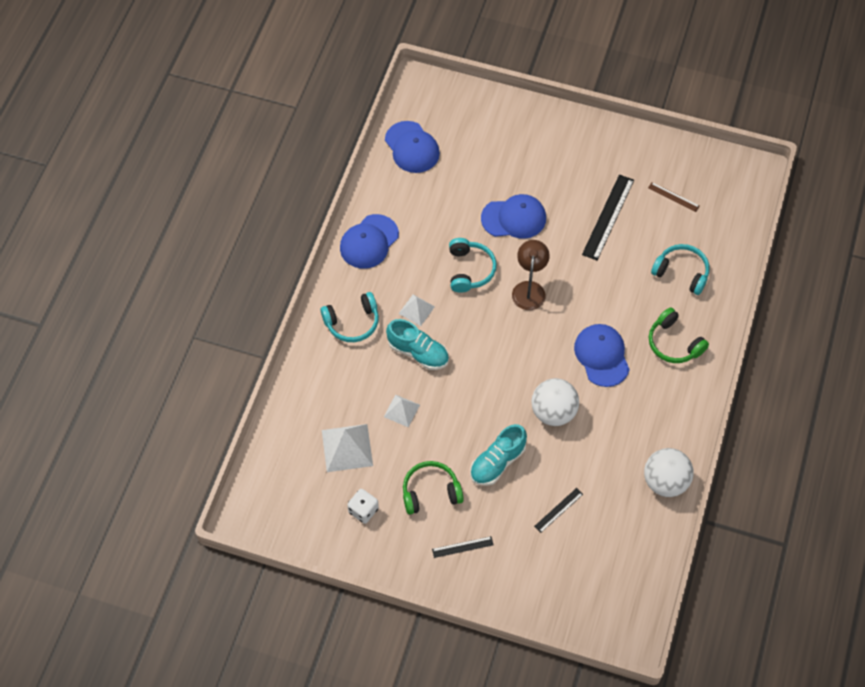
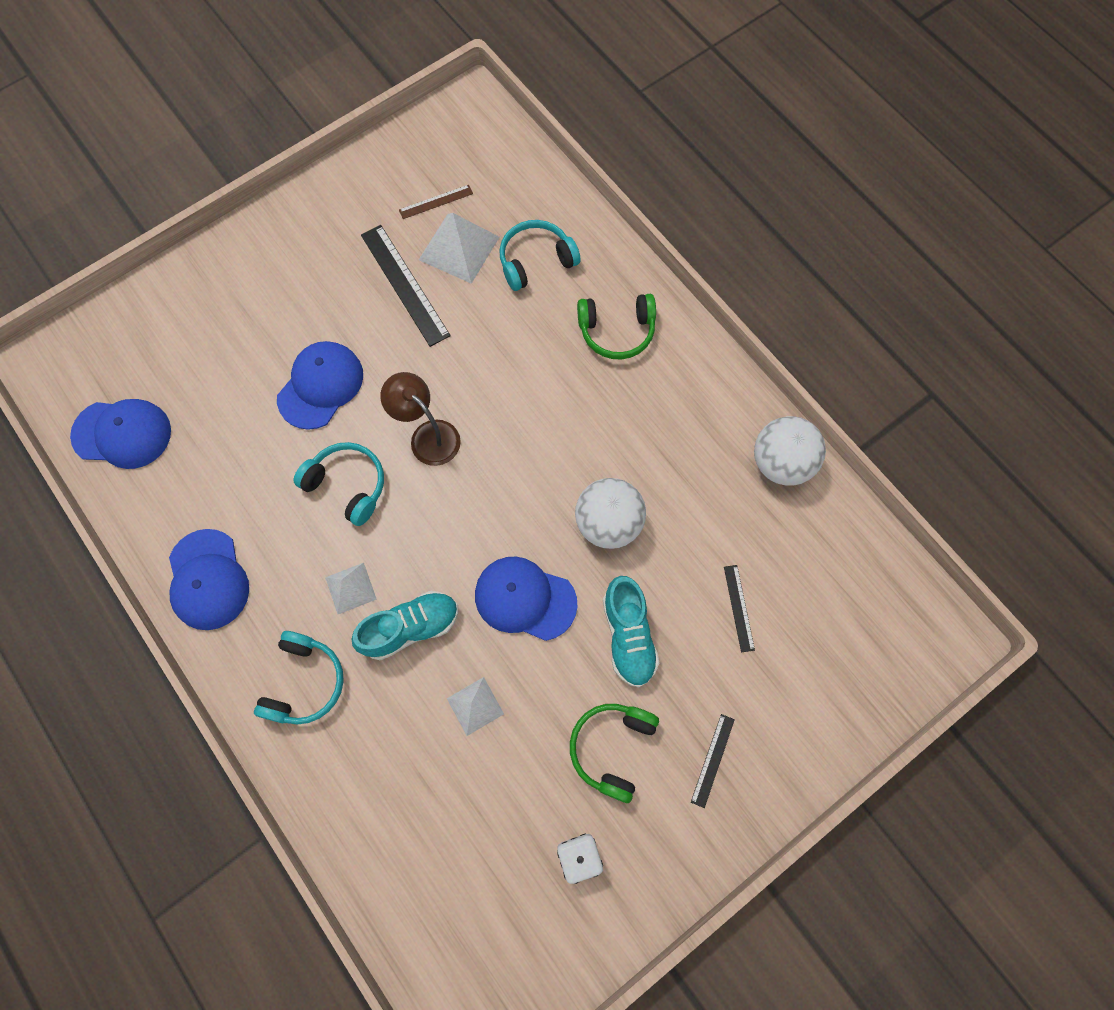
camera: 55 degrees left, 10 degrees up
white pyramid [322,424,373,472] -> white pyramid moved to [419,213,499,284]
blue cap [574,324,630,387] -> blue cap moved to [475,557,578,641]

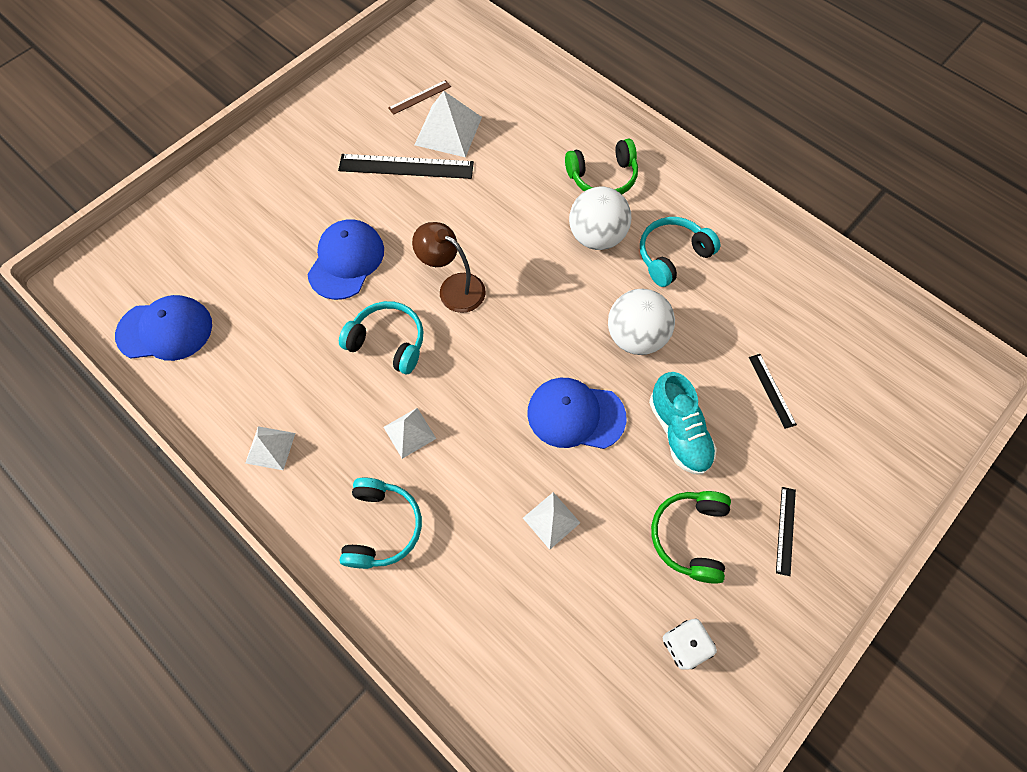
camera: 10 degrees left, 5 degrees down
blue cap [169,529,249,630] -> white pyramid [245,426,295,470]
turquoise shoe [351,591,458,660] -> none
black ruler [361,225,451,347] -> black ruler turned 45 degrees counterclockwise [338,154,474,179]
turquoise headphones [499,220,581,291] -> turquoise headphones moved to [640,217,720,287]
white ball [754,416,826,486] -> white ball moved to [569,186,631,250]

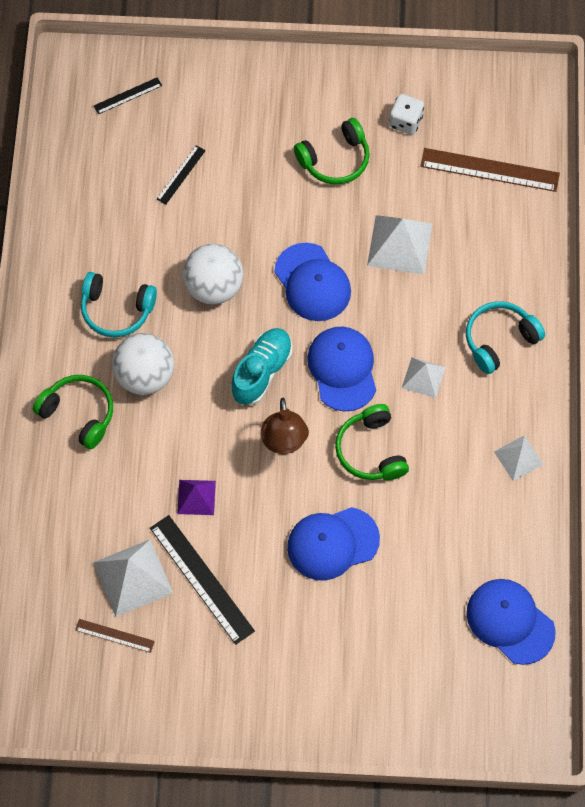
camera: 130 degrees left, 0 degrees up
turquoise headphones [339,301,424,374] -> green headphones [335,404,409,480]
white pyramid [523,492,580,550] -> white pyramid [367,215,432,274], size x1.67
turquoise shoe [649,372,717,475] -> turquoise shoe moved to [231,328,293,405]
black ruler [776,487,796,576] -> black ruler moved to [94,77,162,114]
none -> purple pyramid [177,480,216,515]
none -> blue cap [307,327,376,411]
none -> brown ruler [420,148,560,192]

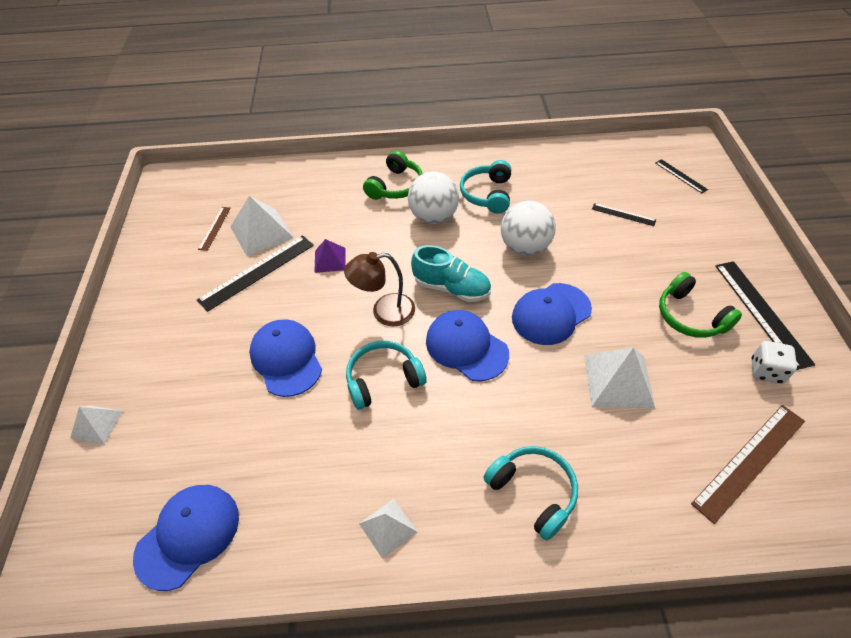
camera: 85 degrees right, 15 degrees down
blue cap [307,327,376,411] -> blue cap turned 120 degrees counterclockwise [426,310,509,381]
green headphones [335,404,409,480] -> turquoise headphones [346,341,427,410]
white pyramid [402,357,446,398] -> white pyramid moved to [70,406,123,445]
brown ruler [420,148,560,192] -> brown ruler turned 45 degrees clockwise [691,405,805,524]
none -> black ruler [716,261,815,370]

